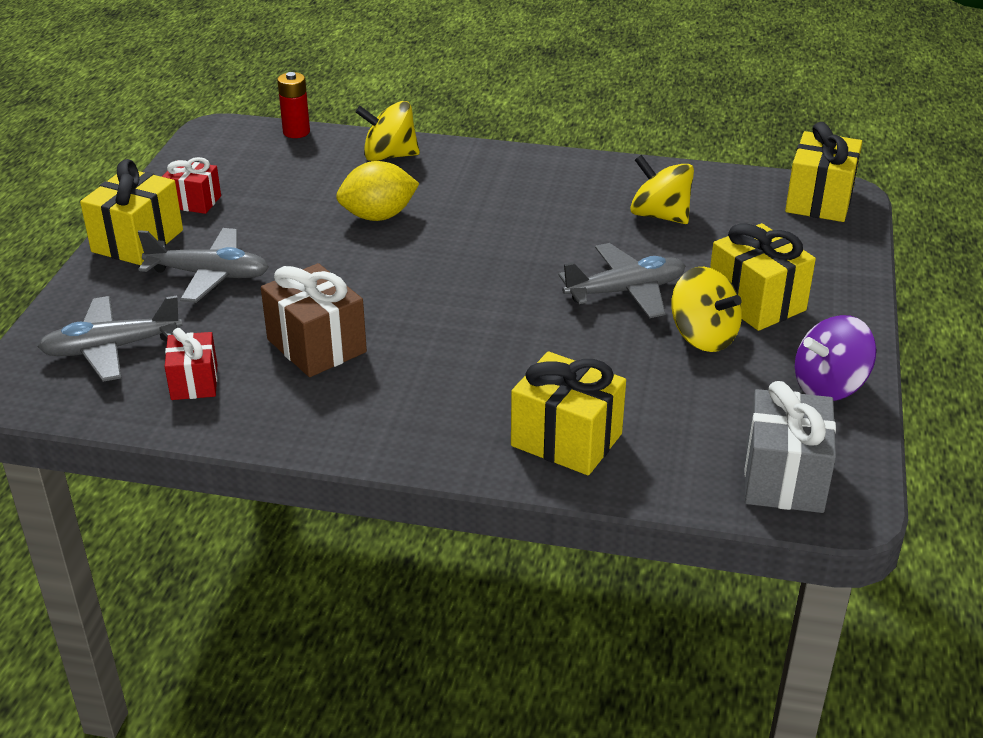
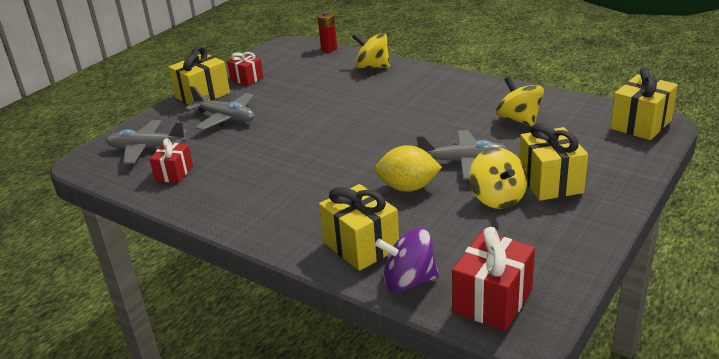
camera: 25 degrees right, 5 degrees down
brown gift [261,263,367,377] -> none
yellow lemon [336,161,420,221] -> yellow lemon moved to [375,145,442,192]
grey gift [744,381,836,513] -> red gift [452,227,535,331]
purple spinning top [795,315,876,401] -> purple spinning top moved to [375,228,439,292]

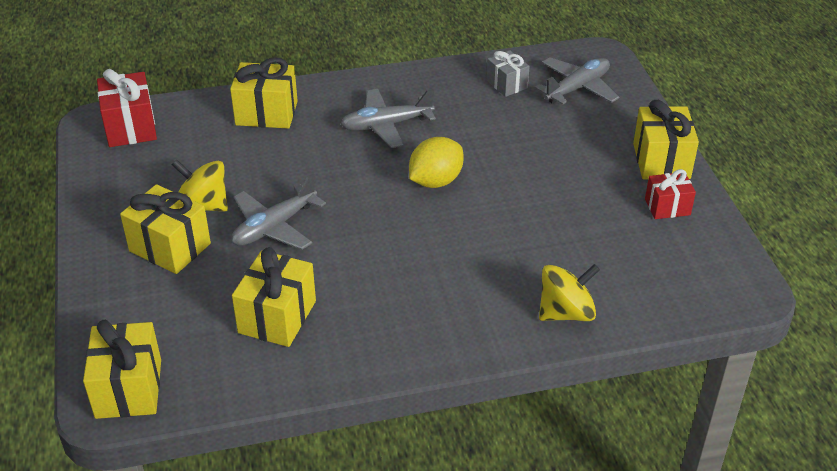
camera: 130 degrees right, 10 degrees up
red gift [150,138,193,183] -> grey gift [486,50,530,97]
grey plane [185,86,255,130] -> grey plane moved to [341,89,436,148]
red battery [318,11,337,52] -> none
yellow lemon [375,145,442,192] -> yellow lemon moved to [409,137,464,188]
purple spinning top [375,228,439,292] -> none
yellow spinning top [496,77,544,127] -> yellow gift [232,247,316,347]

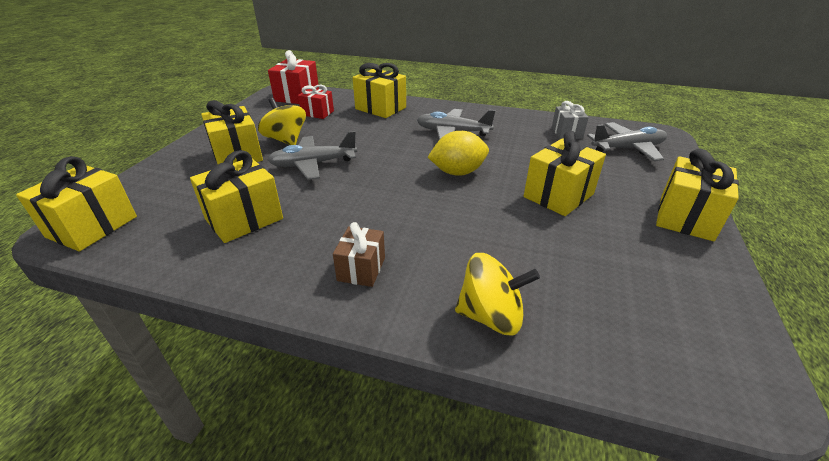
camera: 30 degrees right, 5 degrees down
red gift [645,169,696,219] -> red gift moved to [298,85,334,119]
none -> brown gift [333,222,385,287]
none -> yellow gift [524,131,606,216]

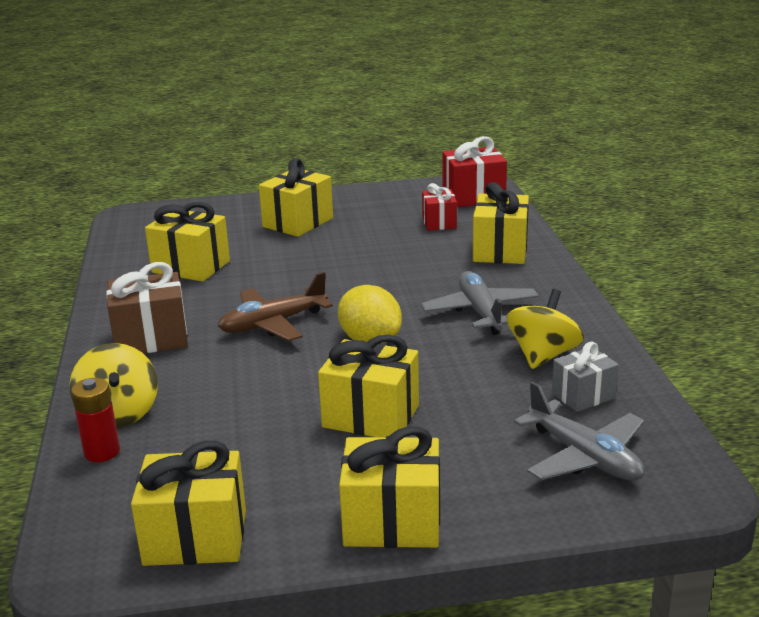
camera: 65 degrees right, 10 degrees down
yellow gift [16,156,137,251] -> yellow gift moved to [131,441,246,566]
yellow spinning top [258,98,306,145] -> yellow spinning top moved to [507,289,584,369]
grey plane [268,131,357,180] -> none
brown gift [333,222,385,287] -> brown gift [106,262,188,353], size x1.60
none -> red battery [71,378,120,462]
none -> brown plane [218,272,333,341]

